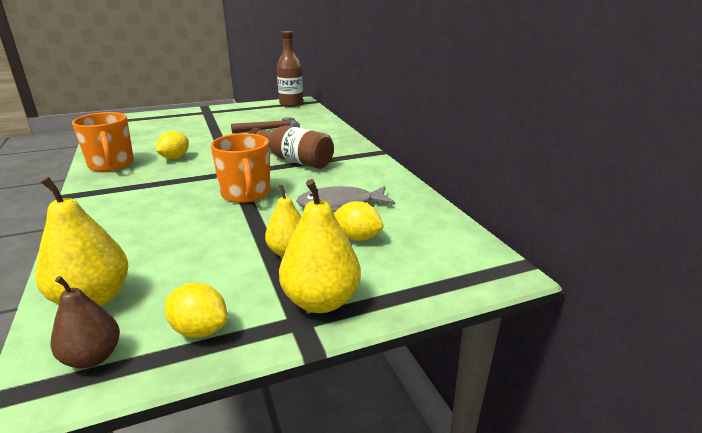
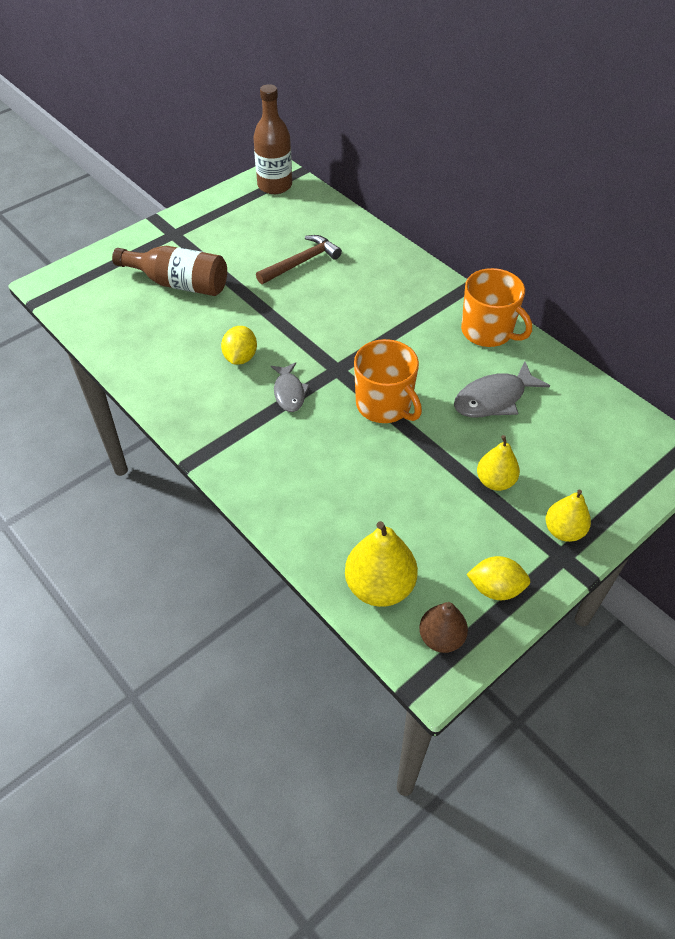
camera: 20 degrees left, 25 degrees up
orange mug [72,112,134,172] -> orange mug moved to [461,268,532,347]
brown bottle [250,126,334,169] -> brown bottle moved to [112,246,227,296]
yellow pear [279,179,361,313] -> yellow pear [546,490,591,542], size x0.64
yellow lemon [334,201,384,241] -> none
none -> grey fish [271,362,310,412]

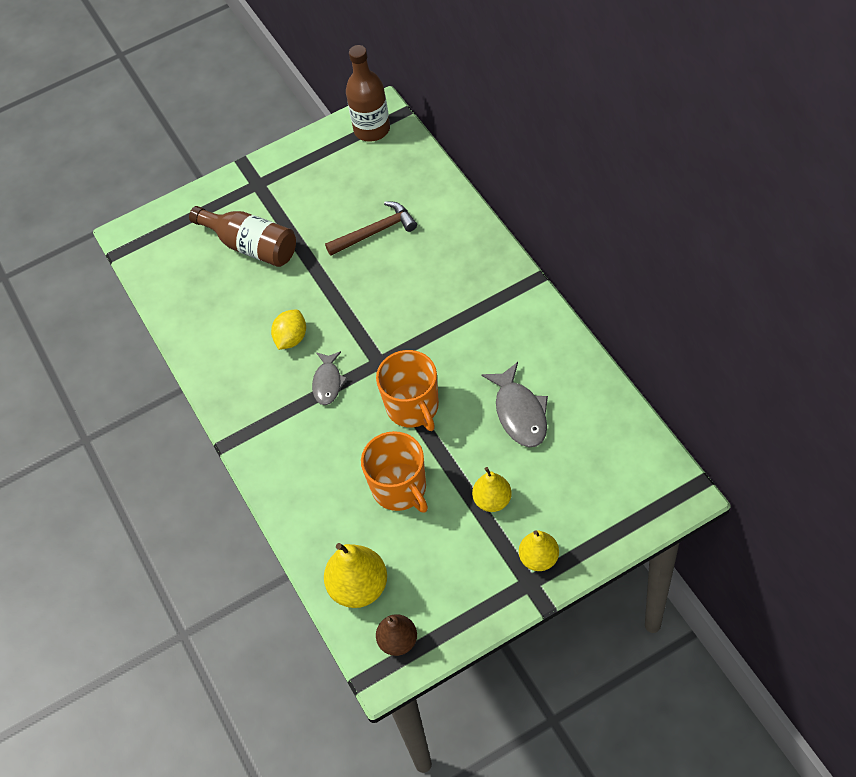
camera: 20 degrees right, 5 degrees up
grey fish [454,361,550,417] -> grey fish turned 90 degrees counterclockwise [482,362,548,447]
orange mug [461,268,532,347] -> orange mug moved to [361,431,428,513]
yellow lemon [466,556,530,600] -> none

